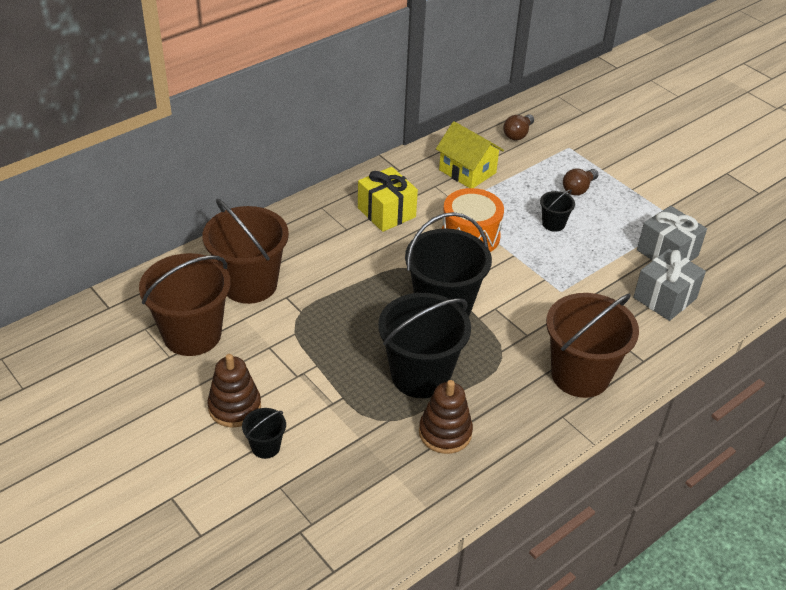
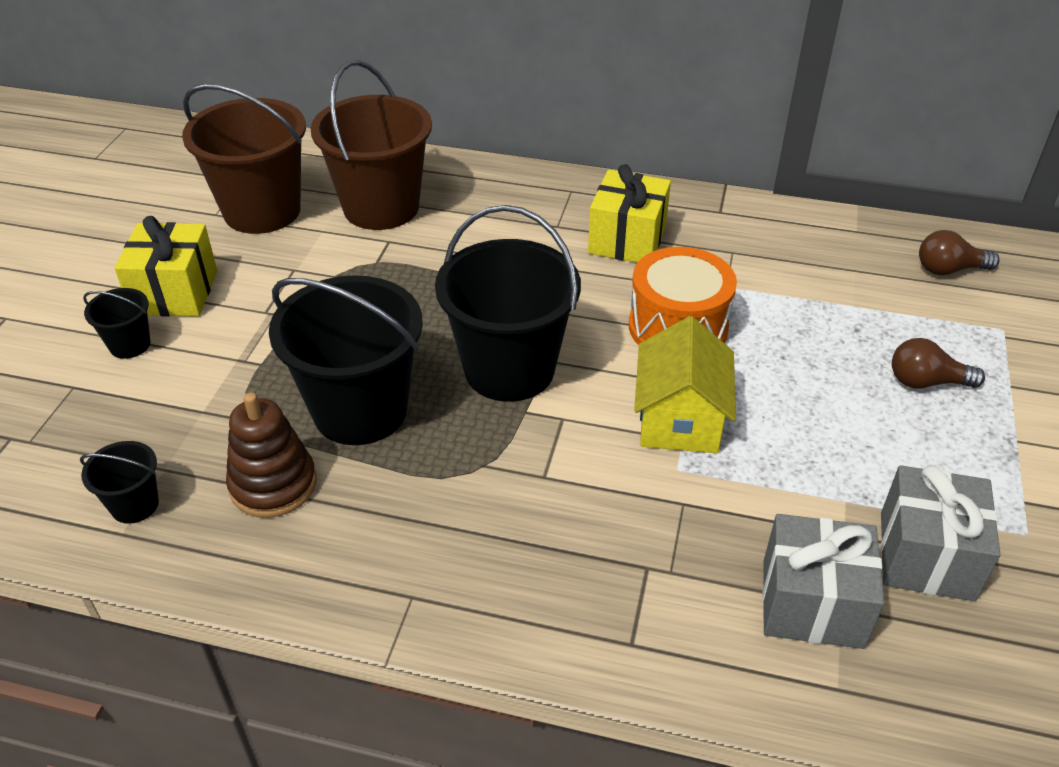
camera: 55 degrees right, 0 degrees up
brown stacking toy [207,354,261,427] -> yellow gift [115,216,217,317]
yellow house [436,121,504,188] -> yellow house moved to [634,316,736,453]
black bucket [540,189,575,232] -> black bucket moved to [80,441,159,524]
brown bucket [546,293,639,398] -> none

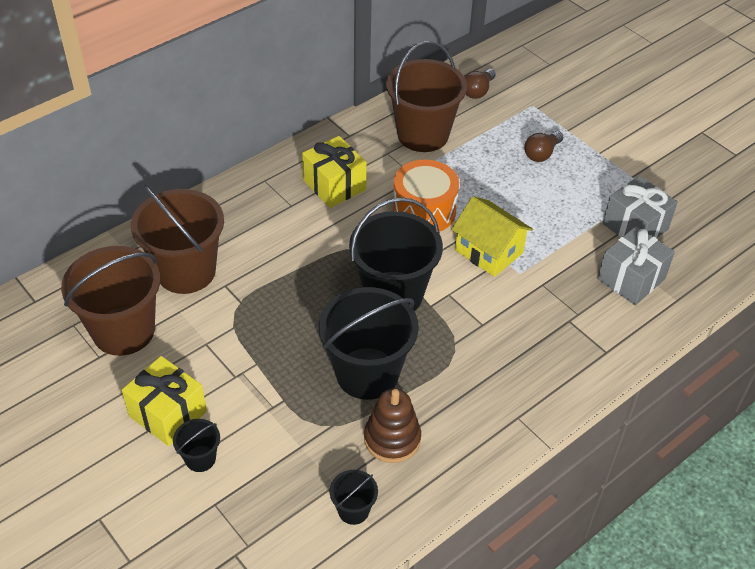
camera: 55 degrees left, 5 degrees up
none -> brown bucket [386,41,467,152]

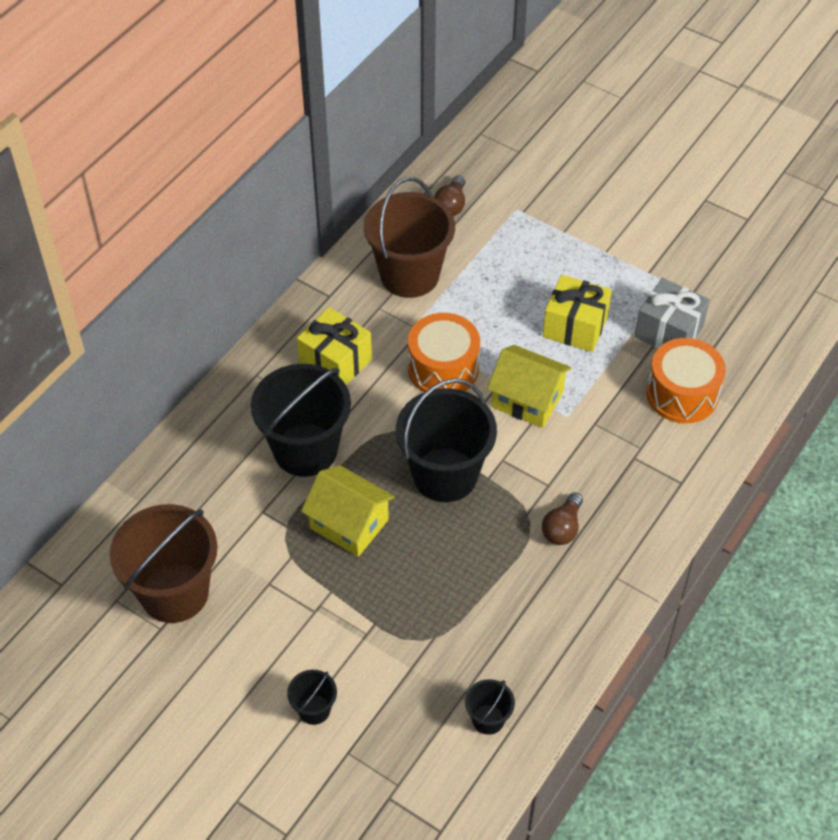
camera: 15 degrees left, 5 degrees up
yellow gift [122,356,207,446] -> yellow gift moved to [543,275,612,352]
brown bucket [131,185,224,294] -> none
black bucket [319,287,419,400] -> black bucket moved to [251,364,351,477]
brown stacking toy [364,389,421,463] -> none
brown light bulb [524,131,563,162] -> brown light bulb moved to [542,492,583,545]
grey gift [597,226,675,305] -> orange drum [646,338,726,423]
none -> yellow house [301,465,395,557]

